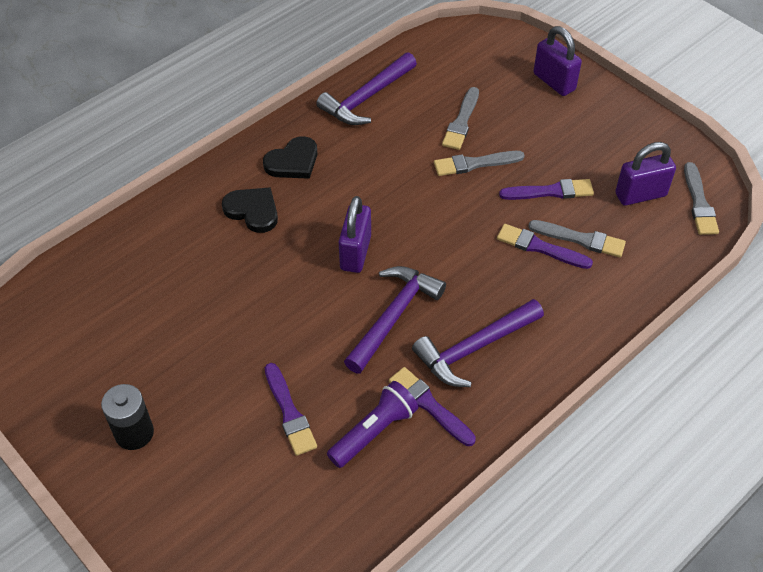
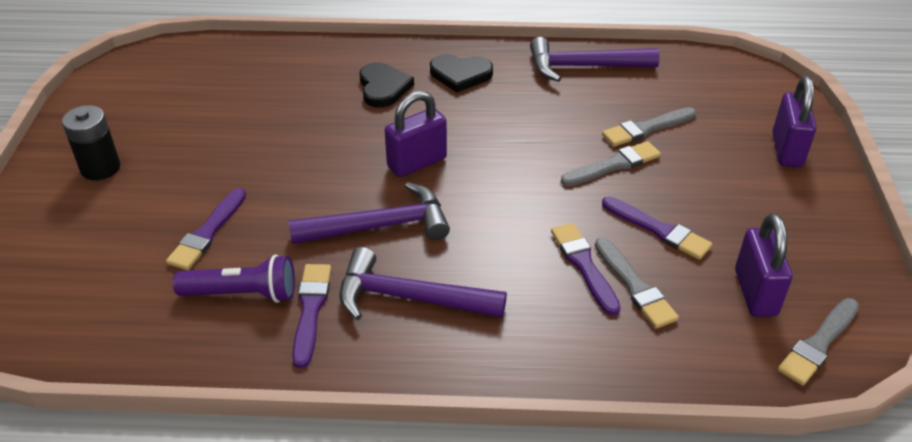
camera: 45 degrees right, 10 degrees down
grey brush [434,151,525,176] -> grey brush turned 120 degrees clockwise [561,141,661,186]
purple padlock [615,142,676,206] -> purple padlock turned 60 degrees clockwise [735,213,793,317]

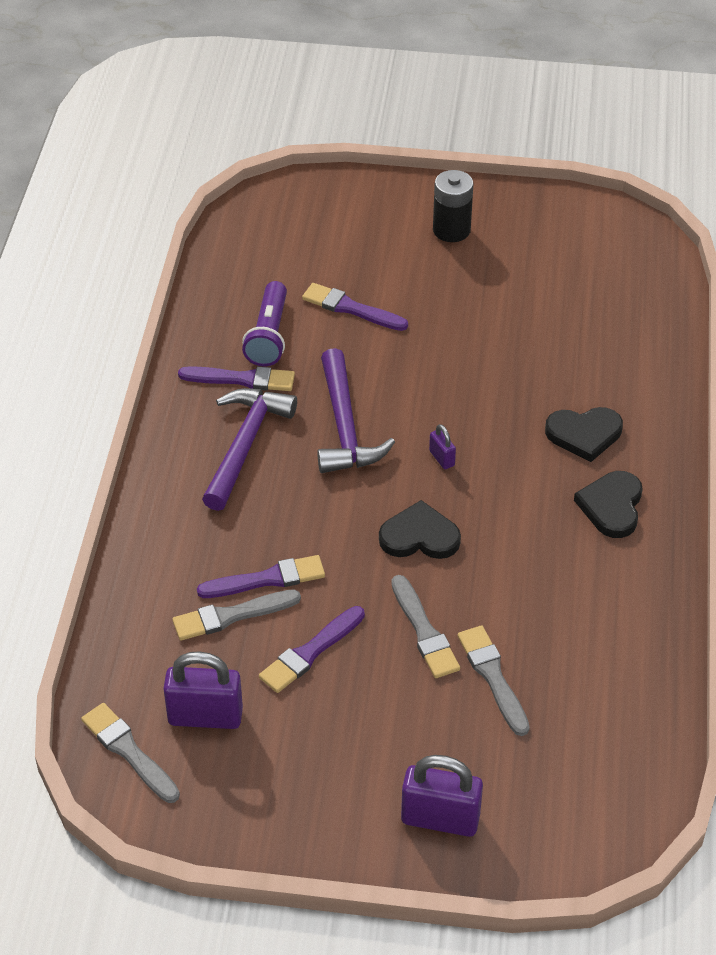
camera: 95 degrees right, 5 degrees up
purple padlock [385,91,447,177] -> purple padlock [429,424,456,469], size x0.48
purple hammer [530,37,660,82] -> none
none -> black heart [379,500,461,559]

